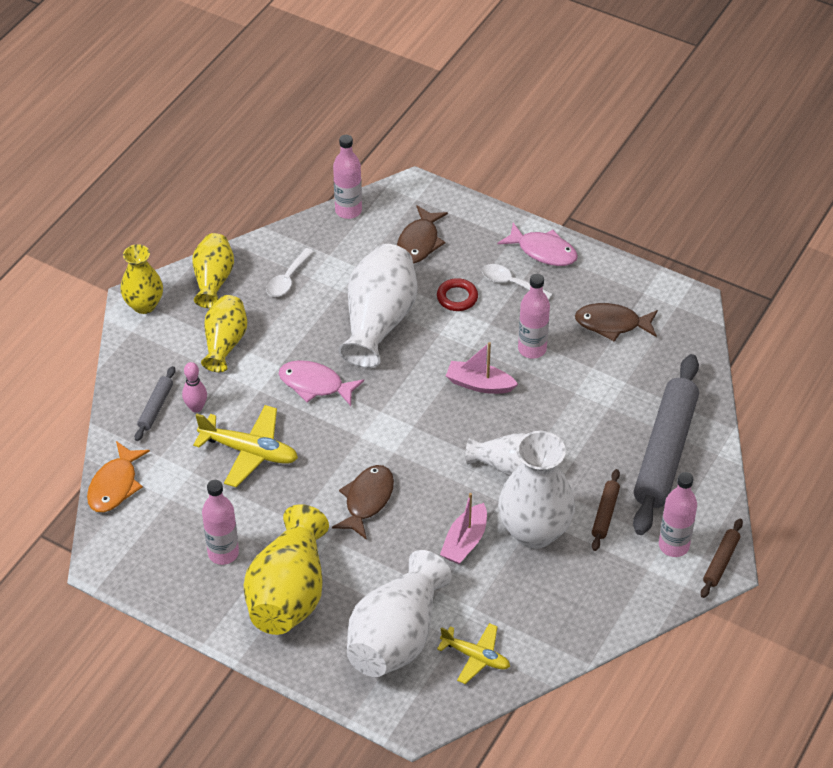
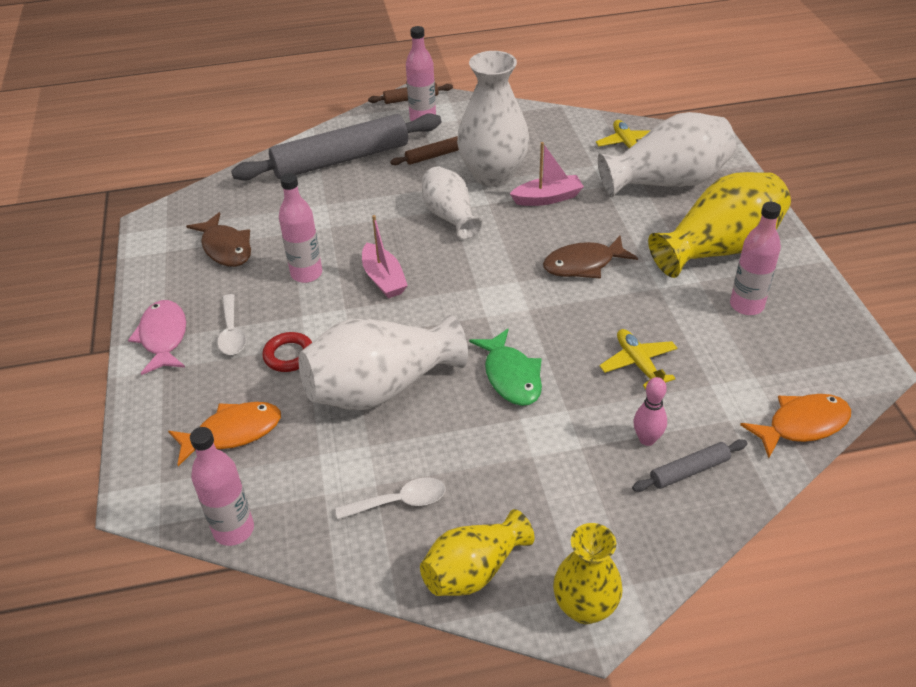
camera: 130 degrees left, 5 degrees down
yellow plane [193,405,298,487] -> yellow plane [600,329,677,389], size x0.66
yellow vase [201,295,247,372] -> none
pink fish [279,360,364,406] -> green fish [469,329,542,406]
brown fish [397,205,448,264] -> orange fish [168,402,281,466]

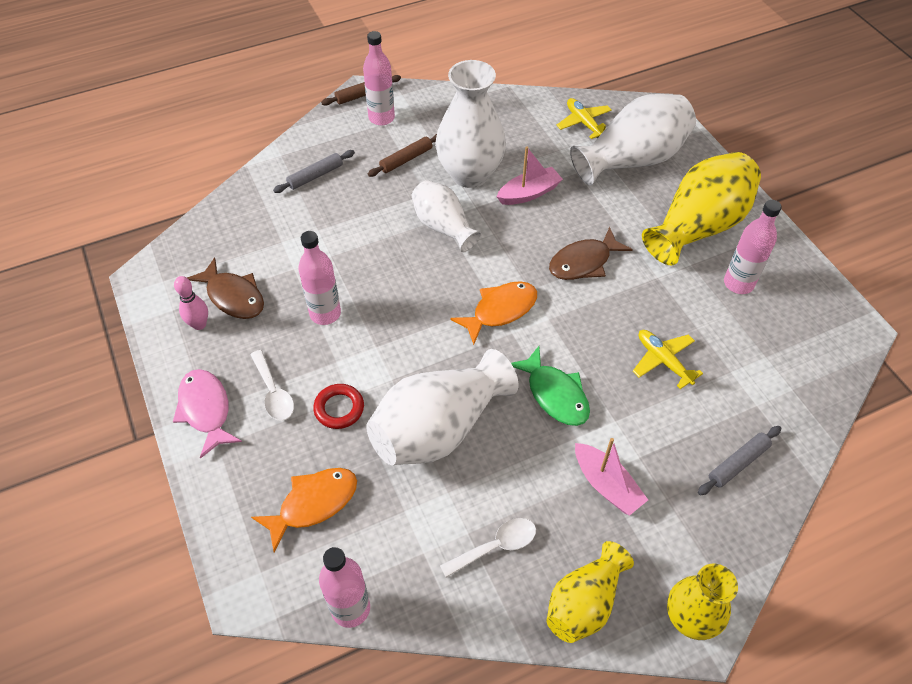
camera: 15 degrees left, 10 degrees up
grey rolling pin [231,113,441,181] -> grey rolling pin [273,150,355,193], size x0.43
pink boat [362,215,408,298] -> pink boat moved to [575,438,648,516]
pink bowling pin [634,377,667,446] -> pink bowling pin moved to [174,276,208,330]
orange fish [740,394,851,458] -> orange fish moved to [450,281,537,345]

